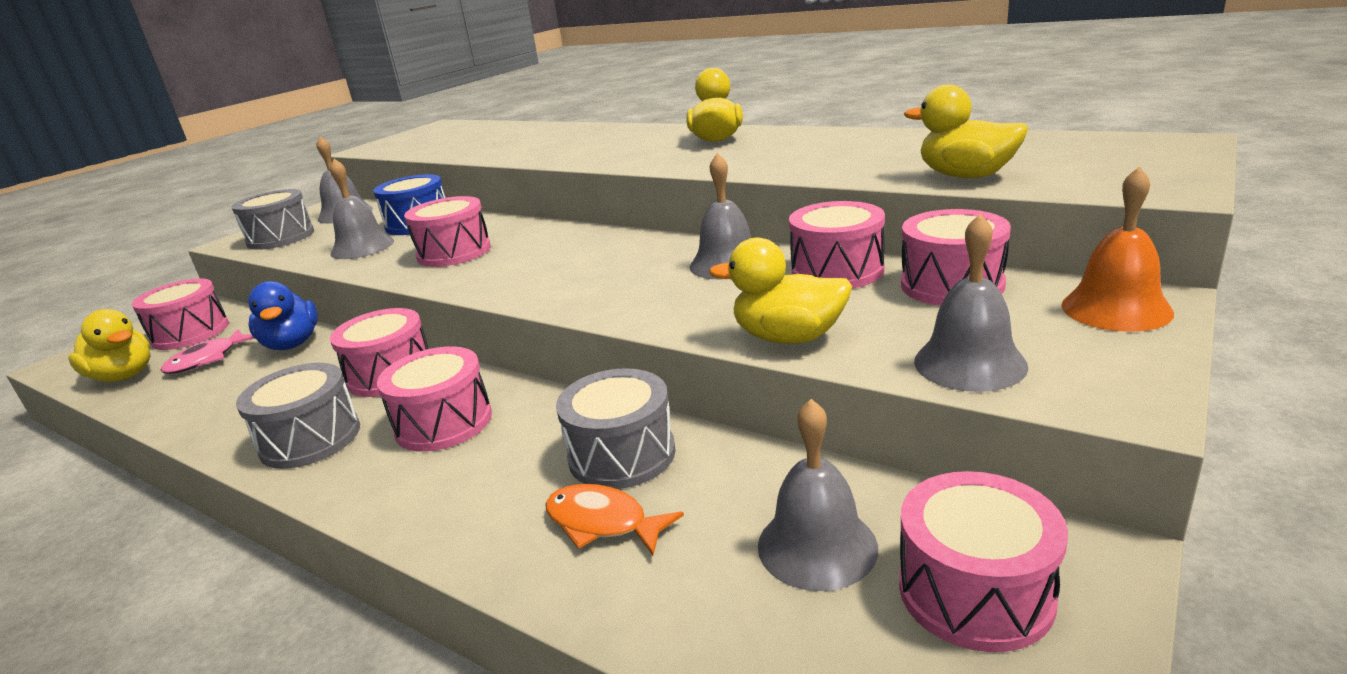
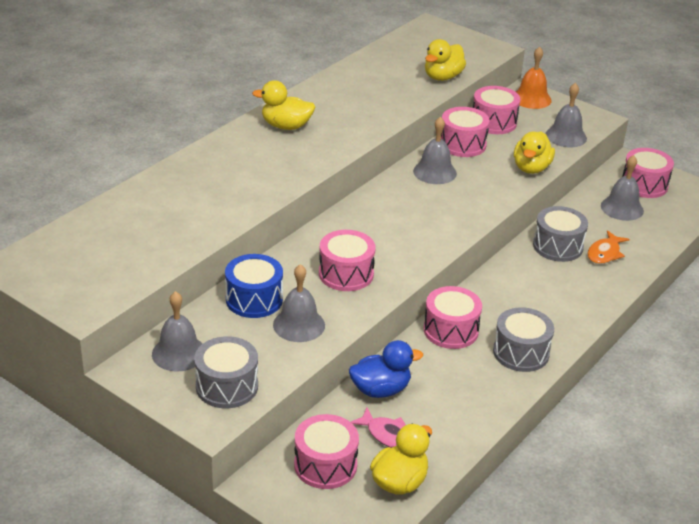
camera: 90 degrees left, 10 degrees up
pink drum [377,346,492,452] -> none

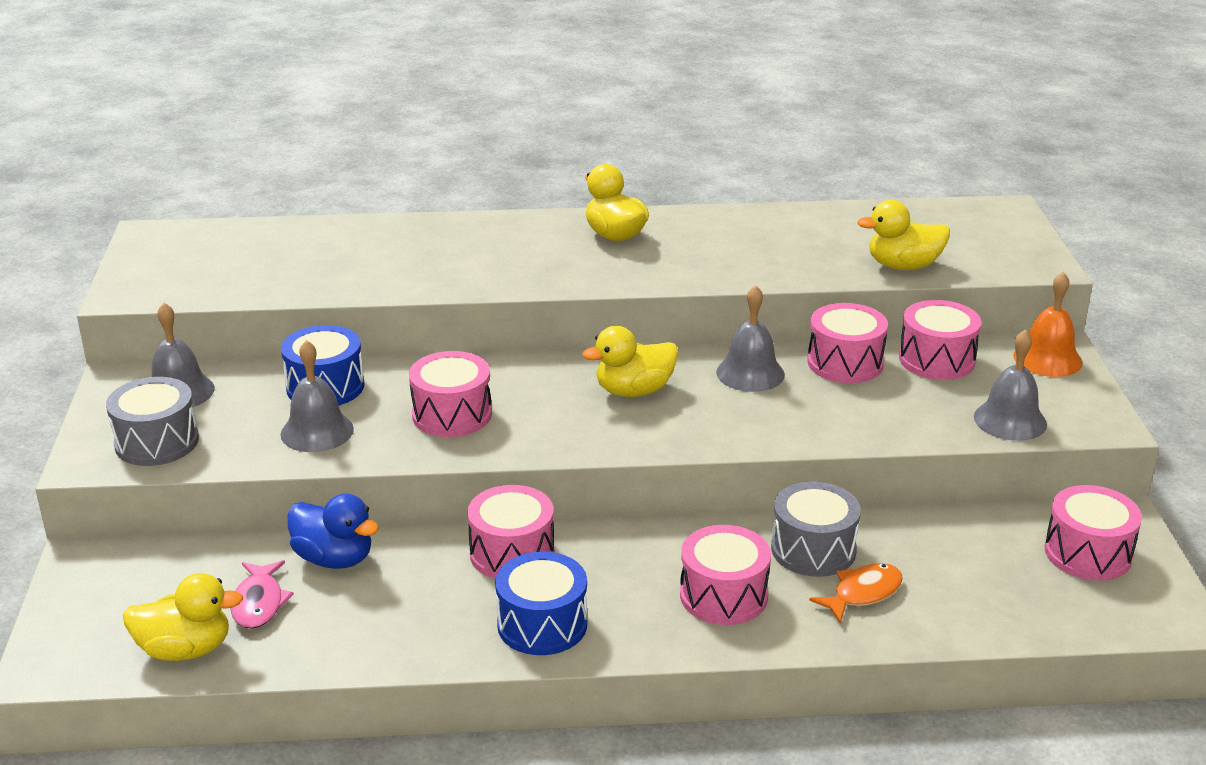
camera: 50 degrees right, 5 degrees down
pink drum [294,414,359,489] -> pink drum moved to [680,525,771,625]
grey drum [493,307,554,372] -> blue drum [495,552,587,655]
yellow duck [514,131,555,174] -> yellow duck moved to [582,326,678,397]
orange fish [587,230,630,264] -> orange fish turned 150 degrees clockwise [809,563,903,623]
grey bell [601,155,644,221] -> none

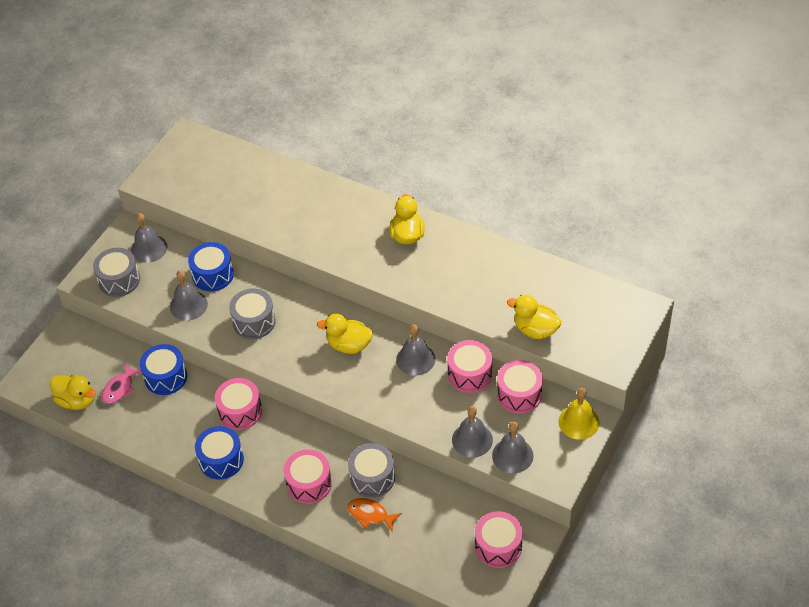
camera: 35 degrees right, 20 degrees up
blue duck [287,493,379,569] -> blue drum [140,344,187,395]
pink drum [409,351,492,437] -> grey drum [229,288,276,339]
orange fish [809,563,903,623] -> orange fish turned 150 degrees counterclockwise [348,498,402,531]
orange bell [1013,272,1083,377] -> yellow bell [558,388,599,440]
none -> grey bell [452,406,493,458]

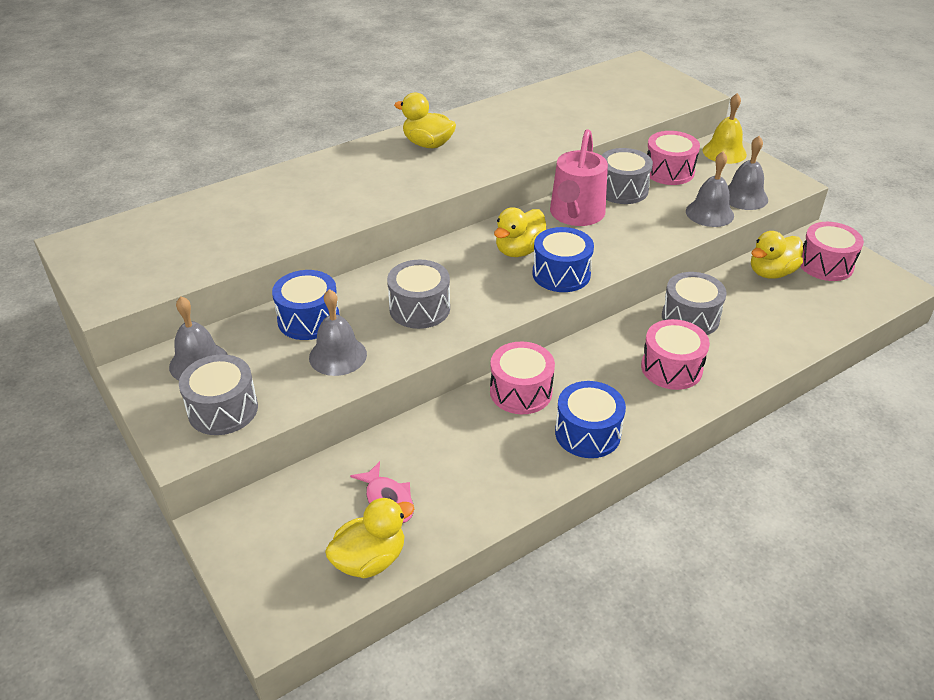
camera: 65 degrees left, 10 degrees down
blue drum [140,344,187,395] -> blue drum moved to [533,227,594,292]
orange fish [348,498,402,531] -> none
grey bell [396,325,435,376] -> pink watering can [550,129,608,226]
pink drum [447,340,492,393] -> grey drum [601,148,653,204]
yellow duck [507,295,561,339] -> yellow duck moved to [751,231,803,279]

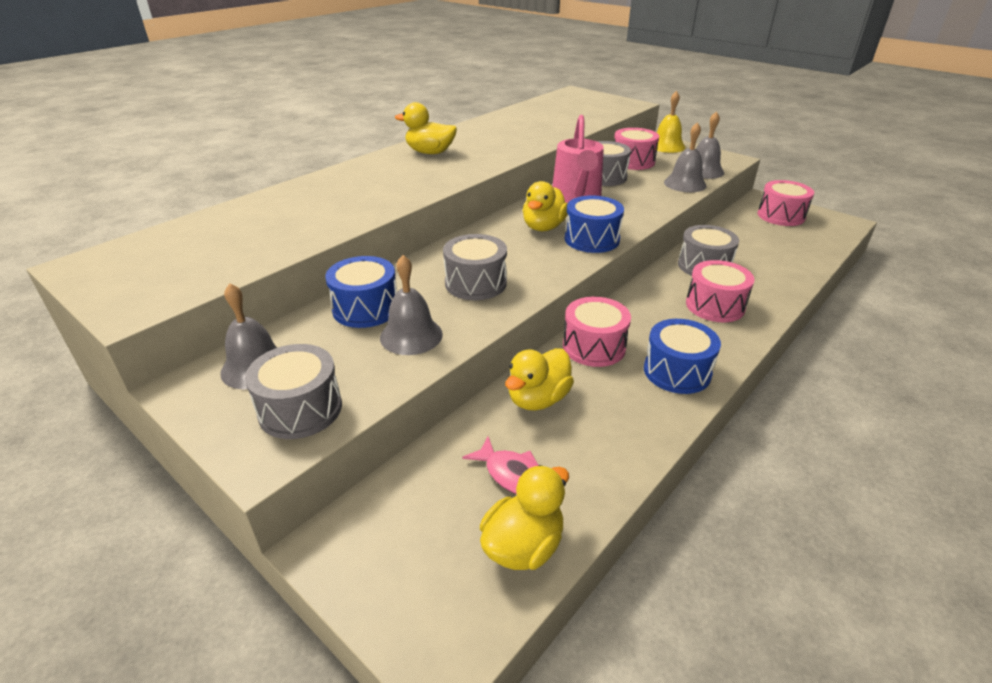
camera: 15 degrees left, 5 degrees down
yellow duck [751,231,803,279] -> yellow duck moved to [505,348,574,411]

